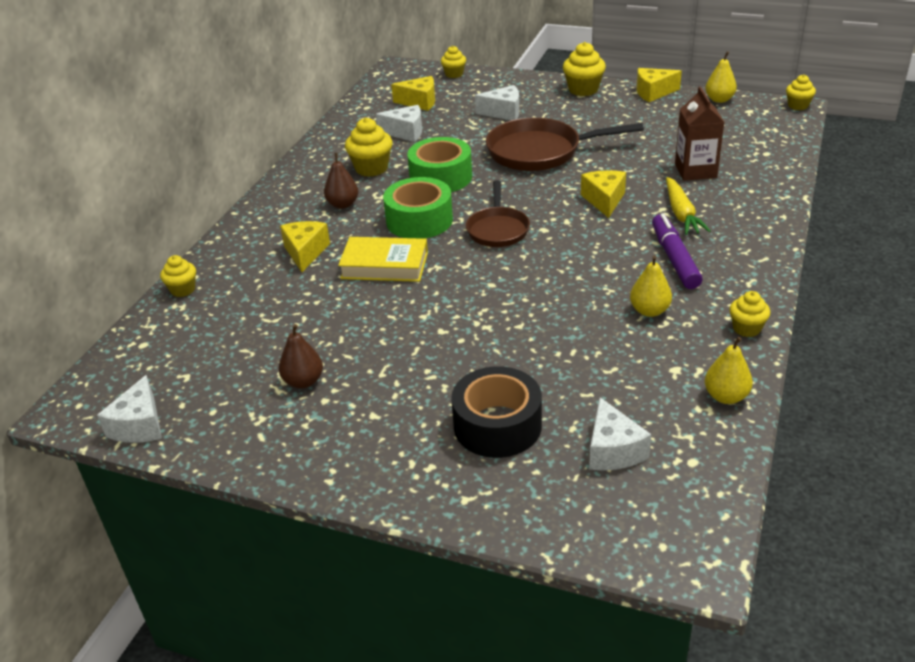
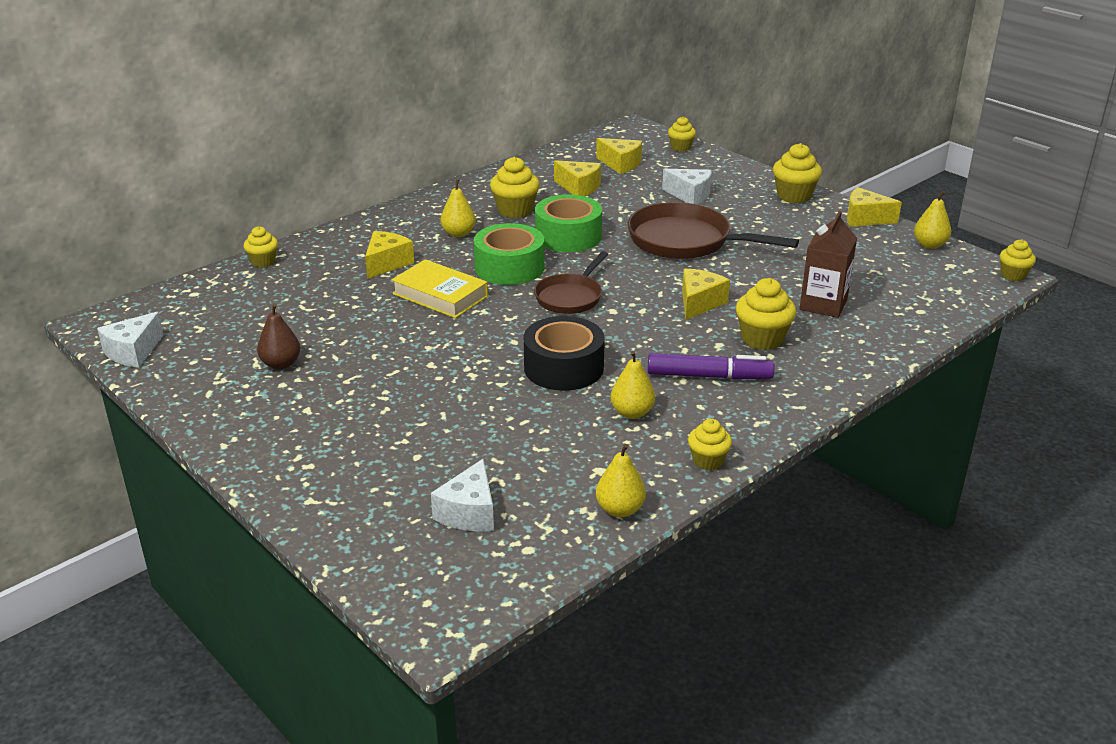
camera: 25 degrees right, 5 degrees down
brown pear [324,153,358,209] -> yellow pear [441,179,476,237]
white cheese [376,105,422,142] -> yellow cheese [554,160,601,196]
black tape [451,366,542,458] -> black tape moved to [524,316,605,391]
purple marker [652,213,703,289] -> purple marker turned 75 degrees clockwise [648,353,774,380]
yellow carrot [666,177,711,235] -> yellow cupcake [736,278,796,350]

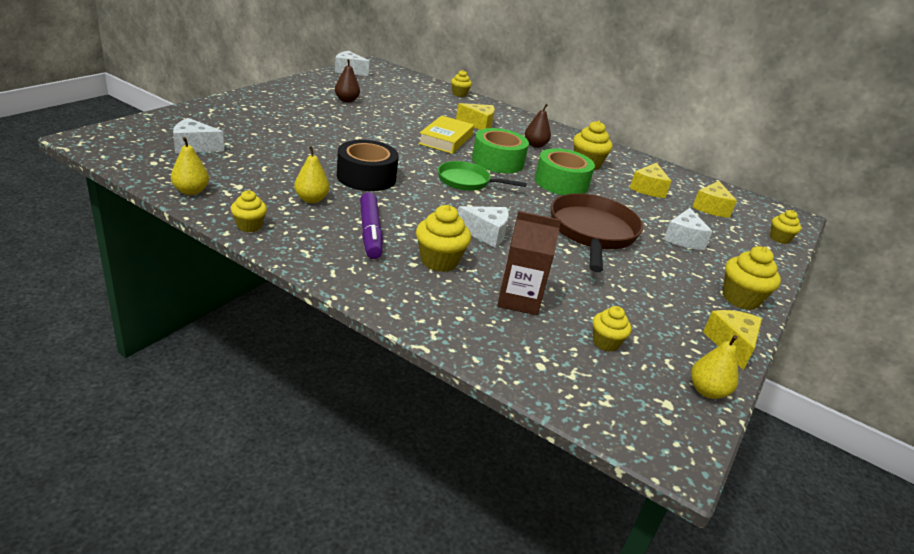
camera: 70 degrees right, 0 degrees up
yellow pear [441,179,476,237] -> brown pear [525,104,551,148]
brown pan [534,251,608,314] -> green pan [438,161,527,191]
yellow cheese [682,269,730,320] -> white cheese [458,206,509,248]
yellow cupcake [1000,239,1036,281] -> yellow cupcake moved to [593,306,632,352]

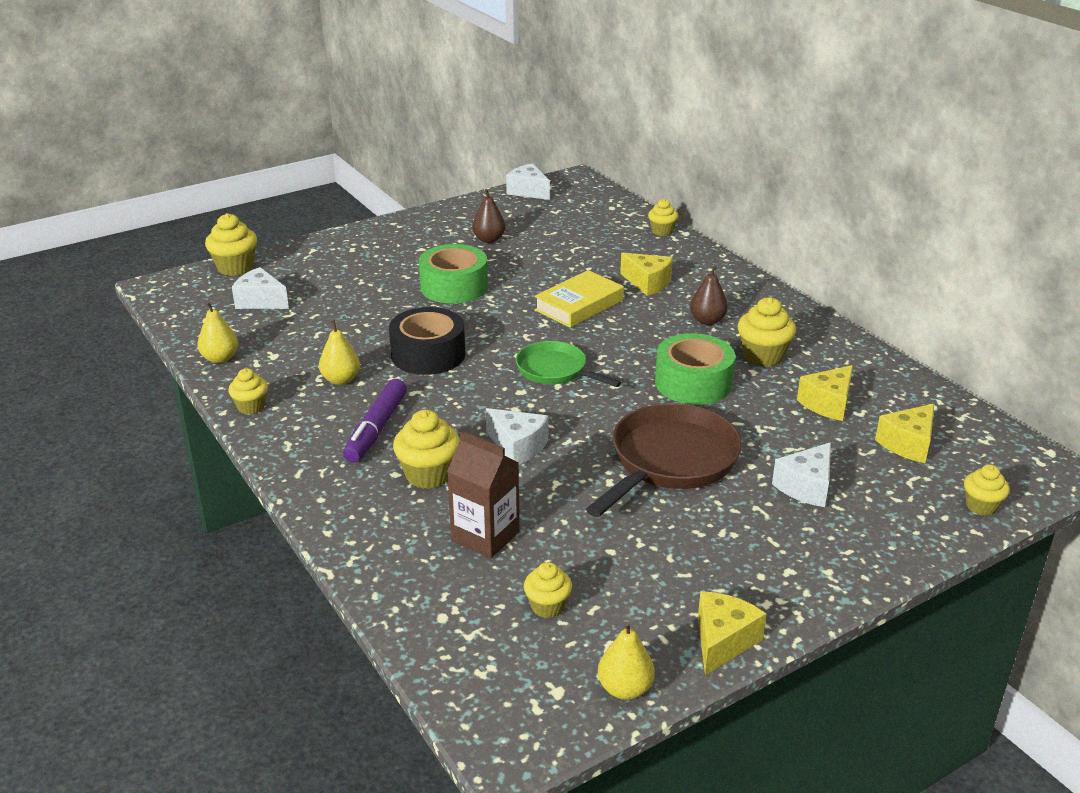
camera: 30 degrees right, 0 degrees up
green tape [472,128,529,173] -> green tape moved to [419,244,488,303]
yellow cupcake [723,246,781,310] -> yellow cupcake moved to [205,213,257,276]

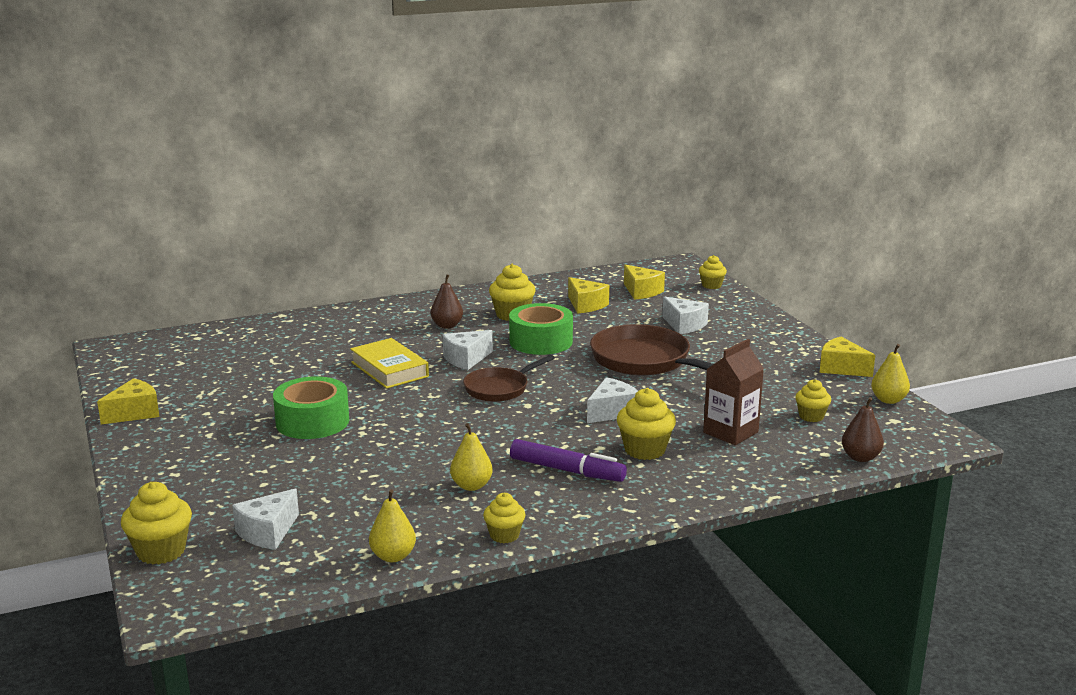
camera: 80 degrees left, 10 degrees down
black tape [389,307,465,375] -> none
brown pear [472,189,506,243] -> brown pear moved to [842,397,884,462]
white cheese [506,163,550,200] -> white cheese moved to [443,330,493,370]
green pan [516,341,622,387] -> brown pan [463,355,555,402]
yellow cheese [620,253,673,296] -> yellow cheese moved to [97,378,159,424]
yellow cupcake [648,199,678,236] -> none

